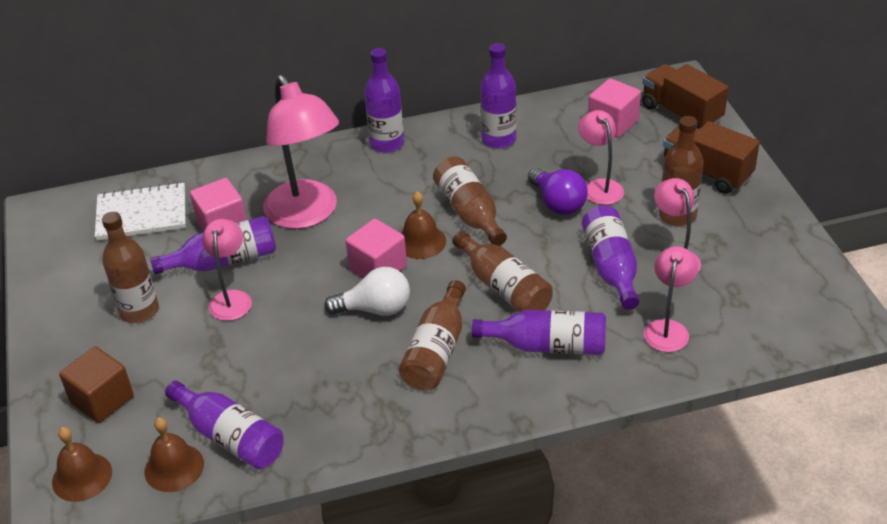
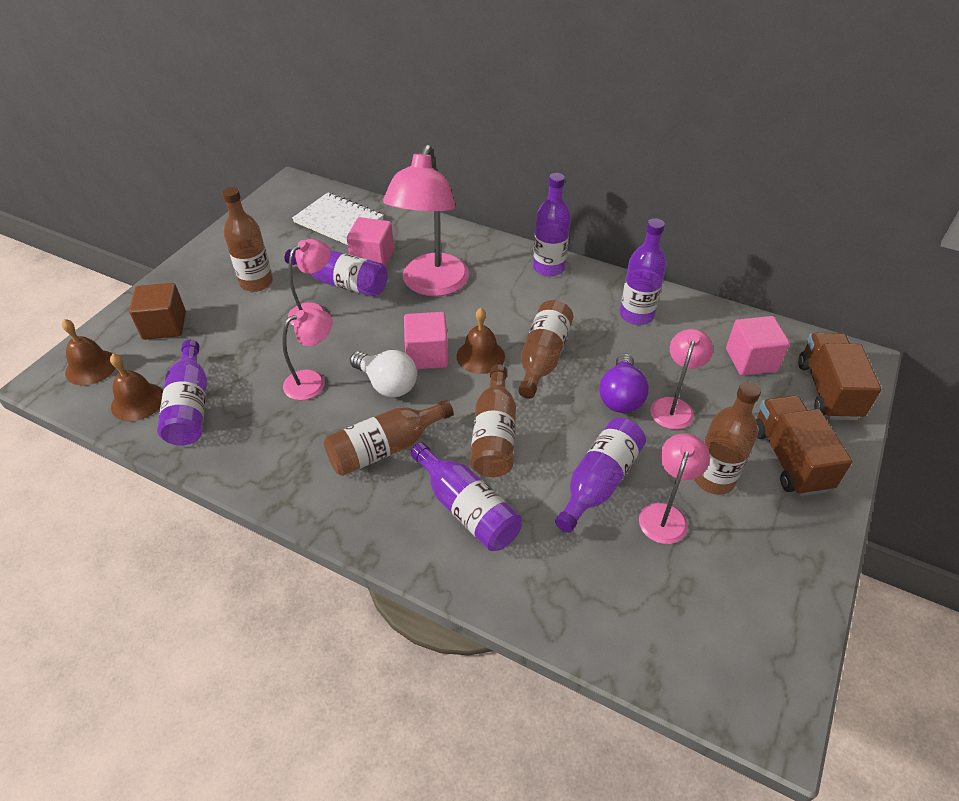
camera: 40 degrees right, 5 degrees up
pink lamp [644,246,699,352] -> pink lamp moved to [282,308,333,400]

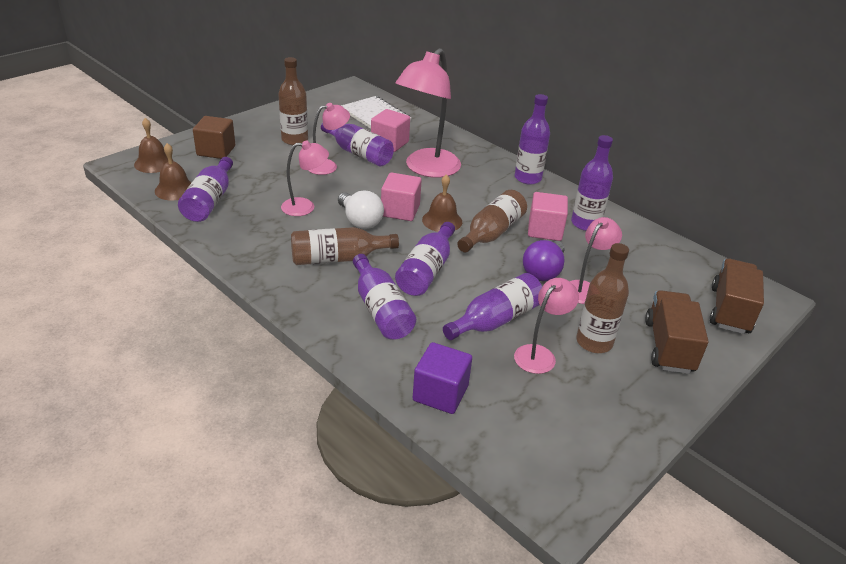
camera: 15 degrees right, 10 degrees down
brown bottle [470,364,516,477] -> purple bottle [395,222,455,296]
pink cube [726,316,790,376] -> pink cube moved to [528,192,568,241]
none -> purple cube [413,342,472,414]

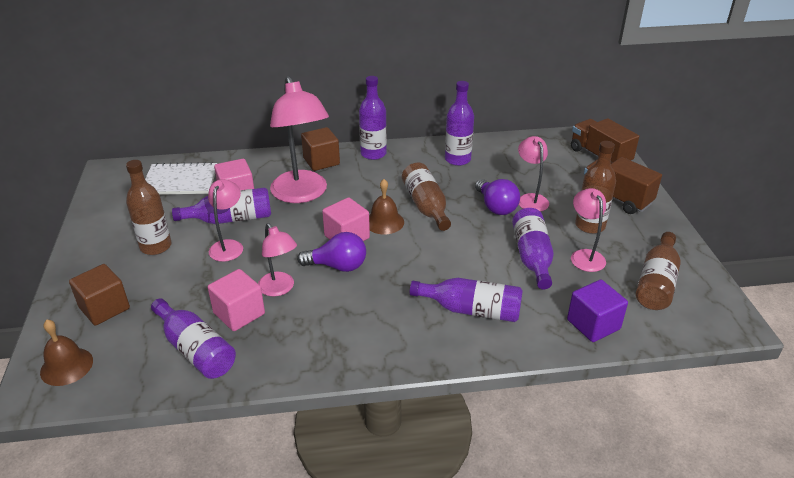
camera: 50 degrees left, 0 degrees up
brown bell [155,143,192,201] -> none
pink lamp [281,140,329,216] -> pink lamp turned 120 degrees clockwise [258,223,297,296]
brown bottle [291,227,399,265] -> brown bottle moved to [636,232,681,310]
white light bulb [338,191,384,229] -> purple light bulb [297,232,366,272]
purple bottle [395,222,455,296] -> none
pink cube [528,192,568,241] -> pink cube moved to [208,269,265,331]
none -> brown cube [301,127,340,171]

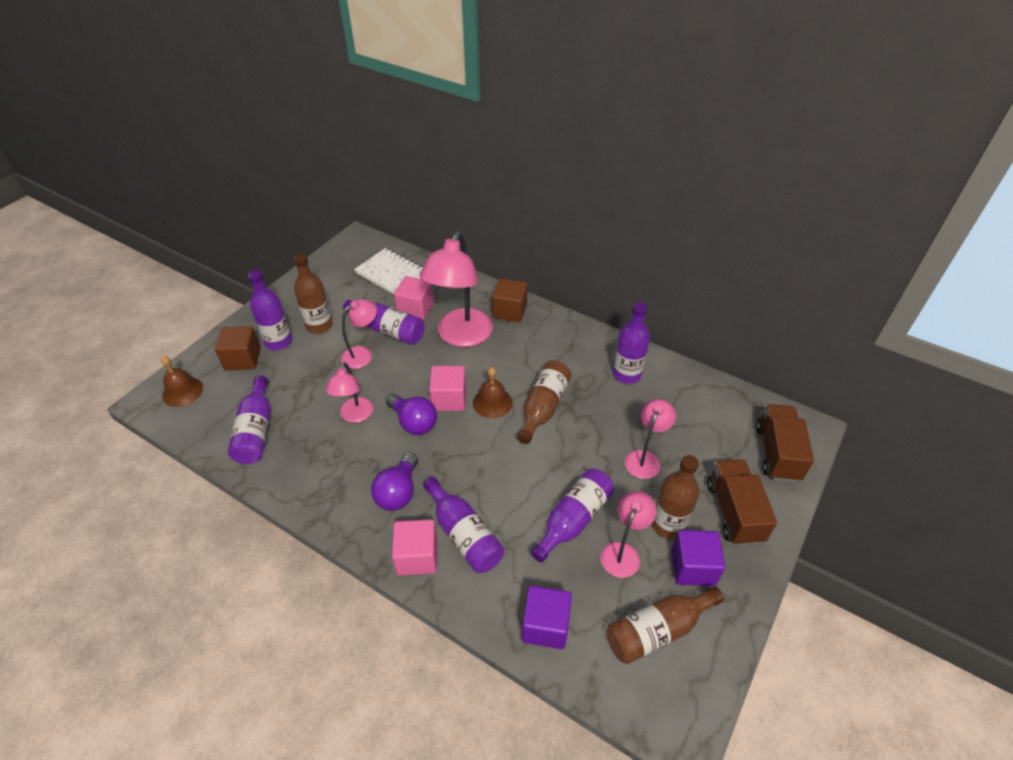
camera: 40 degrees right, 10 degrees up
pink cube [208,269,265,331] -> pink cube moved to [392,519,437,576]
purple bottle [359,76,387,160] -> purple bottle moved to [248,270,292,350]
purple light bulb [475,179,520,215] -> purple light bulb moved to [371,453,418,511]
none -> purple cube [671,530,725,586]

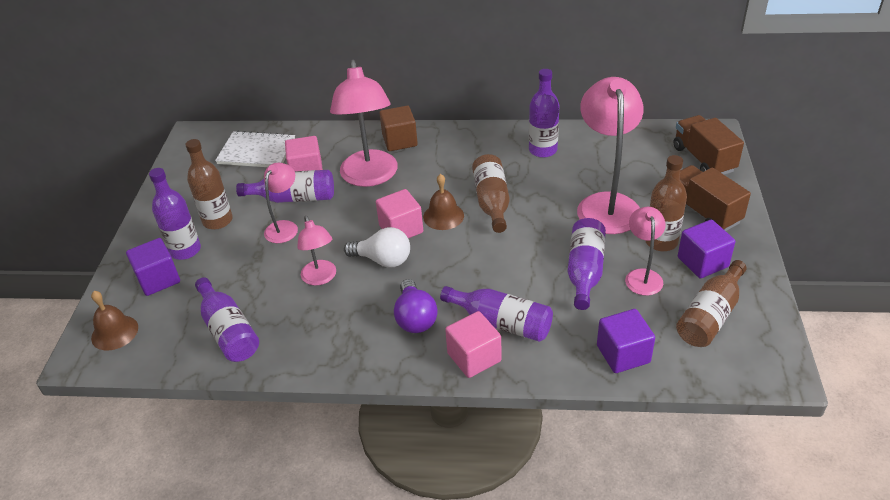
camera: 25 degrees left, 5 degrees down
brown cube [215,326,261,370] -> purple cube [126,238,180,296]
purple light bulb [386,394,437,435] -> white light bulb [344,227,410,268]
pink lamp [625,399,676,479] -> pink lamp [577,77,644,234], size x1.86

